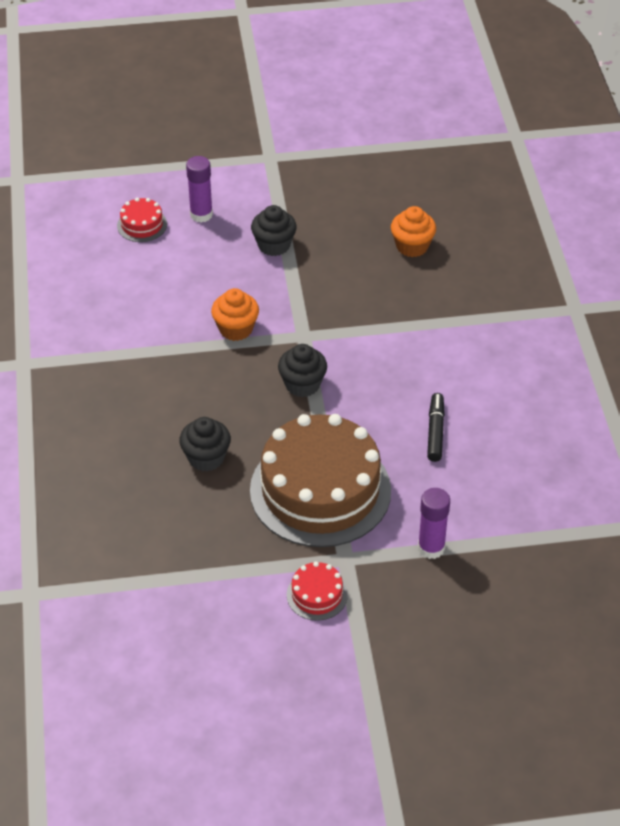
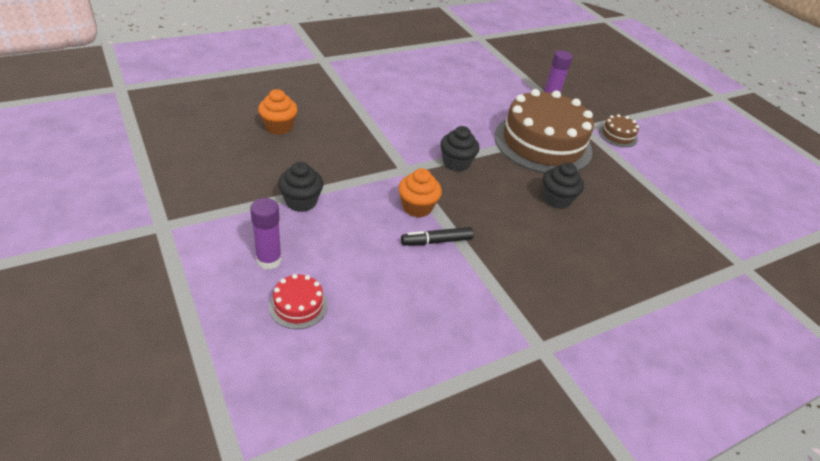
camera: 115 degrees left, 5 degrees down
red cake [287,562,348,621] -> brown cake [599,114,639,147]
black marker [427,393,445,462] -> black marker moved to [401,227,474,246]

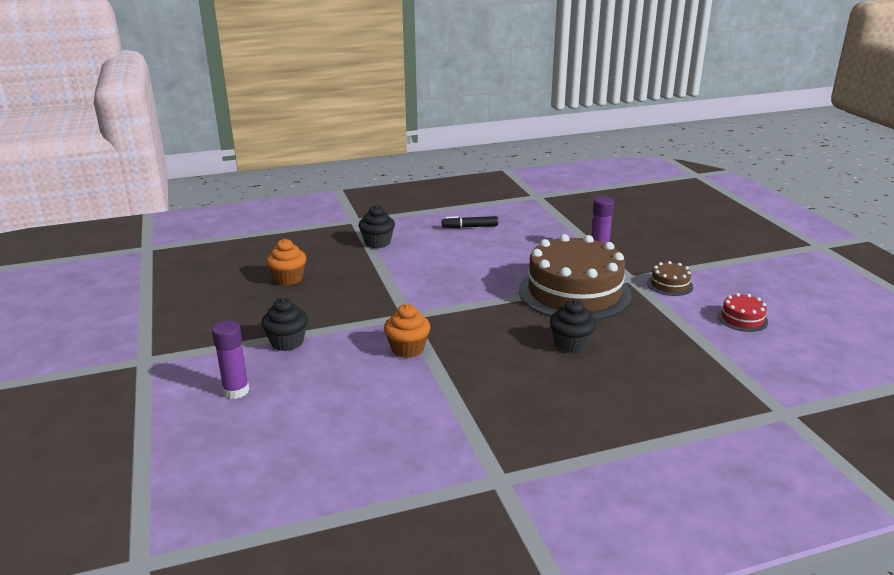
camera: 15 degrees right, 15 degrees down
red cake [269,274,328,329] -> red cake moved to [717,293,768,332]
black marker [401,227,474,246] -> black marker moved to [442,216,498,228]
black cupcake [441,126,479,172] -> black cupcake moved to [359,205,395,248]

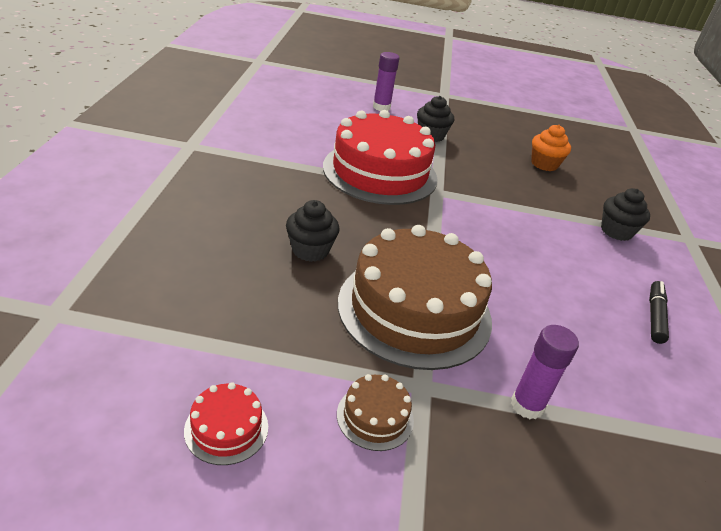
camera: 110 degrees right, 10 degrees up
orange cupcake [384,304,430,358] -> red cake [323,110,437,205]

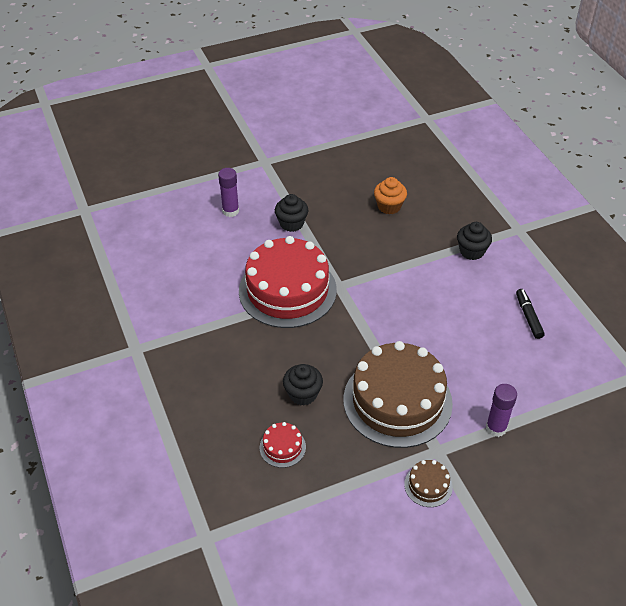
camera: 25 degrees left, 10 degrees up
red cake [184,382,268,465] -> red cake moved to [260,422,306,468]

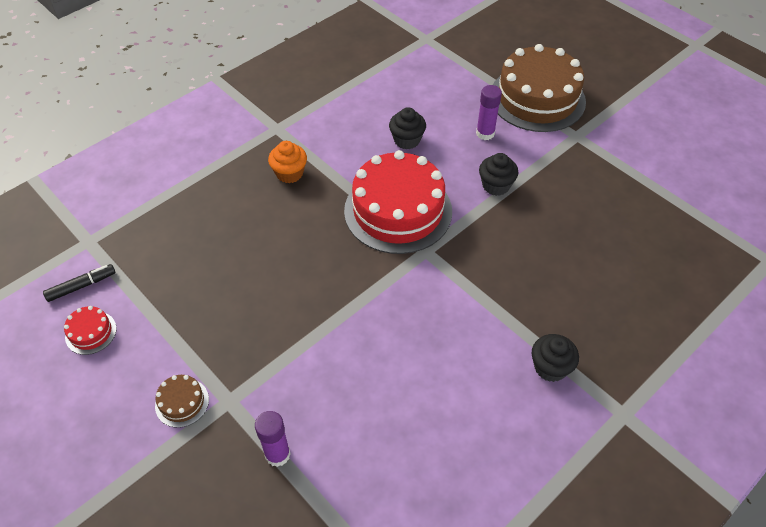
camera: 70 degrees right, 5 degrees up
red cake [260,422,306,468] -> red cake moved to [64,306,117,355]
black cupcake [283,364,323,406] -> black cupcake moved to [389,107,426,149]
brown cake [343,341,453,448] -> brown cake moved to [493,44,586,132]
orange cupcake [374,177,407,214] -> orange cupcake moved to [268,141,307,183]
black marker [516,289,545,339] -> black marker moved to [43,264,116,302]

